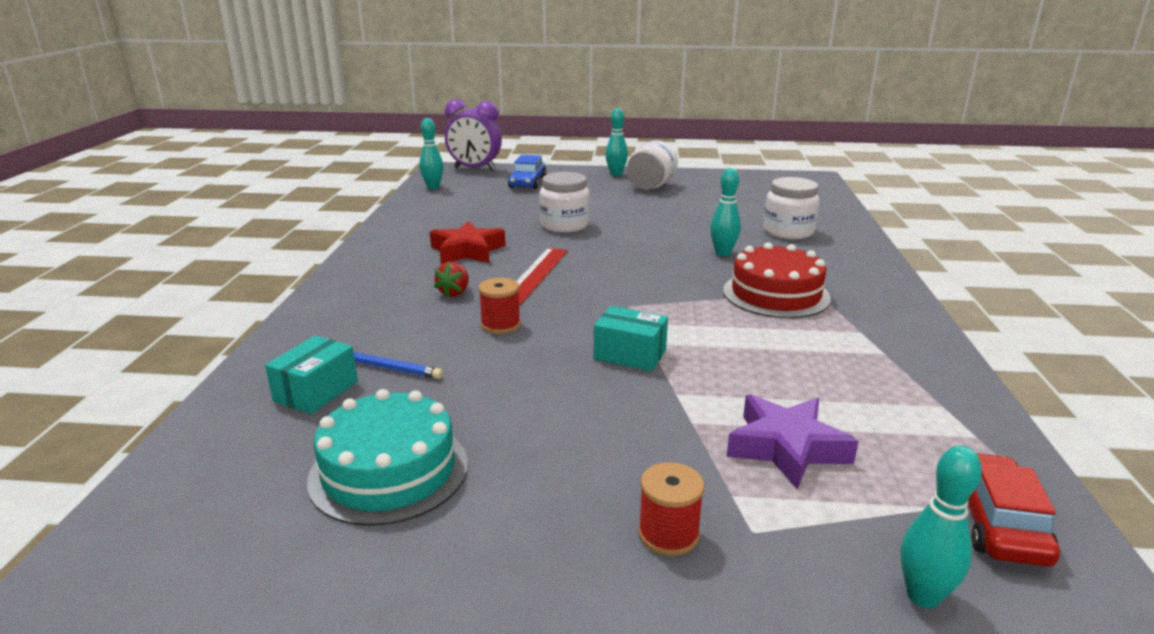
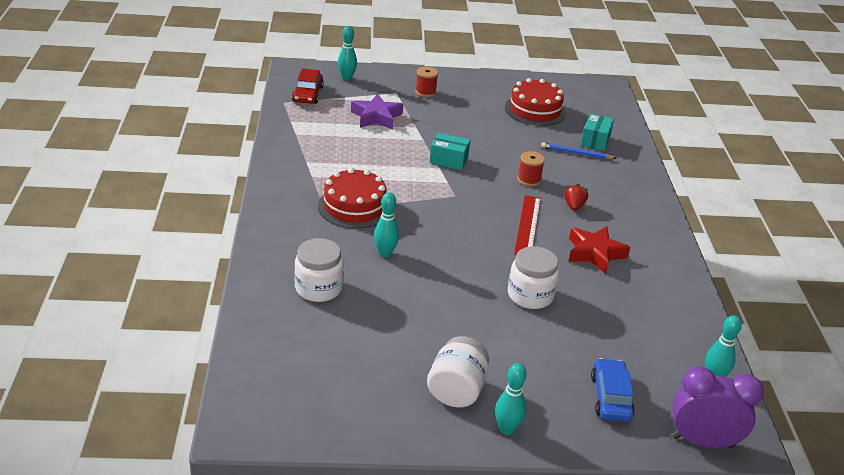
camera: 170 degrees right, 10 degrees up
turquoise cake [307,389,468,526] -> red cake [505,78,566,126]

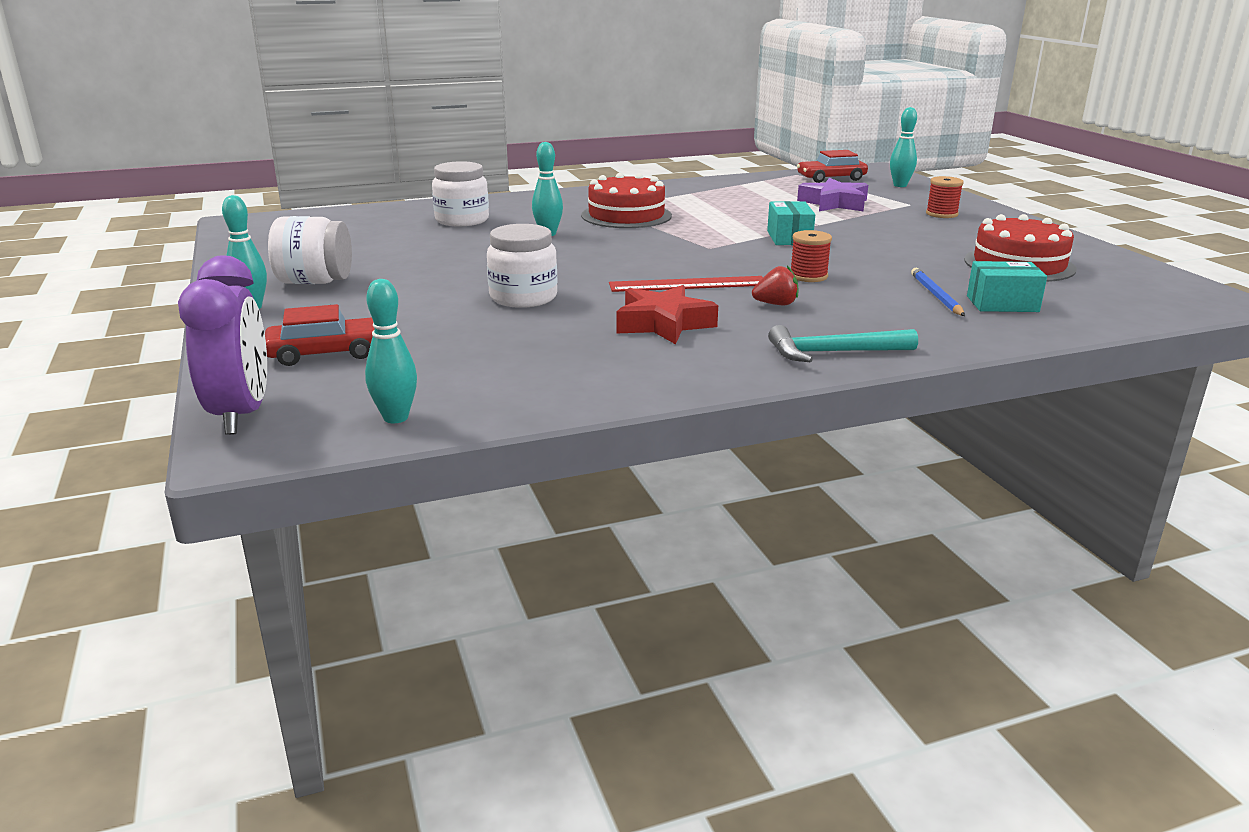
camera: 75 degrees right, 10 degrees down
blue car [591,358,635,422] -> red car [265,304,375,366]
none -> turquoise hammer [768,325,918,362]

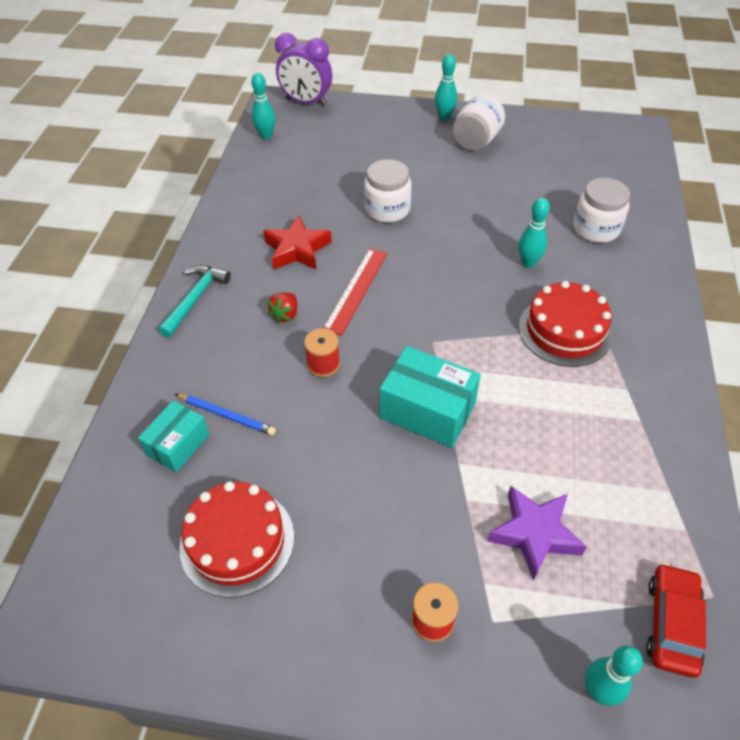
camera: 120 degrees right, 25 degrees up
red car [265,304,375,366] -> none
turquoise box [767,201,815,245] -> turquoise box [379,346,481,448], size x1.58

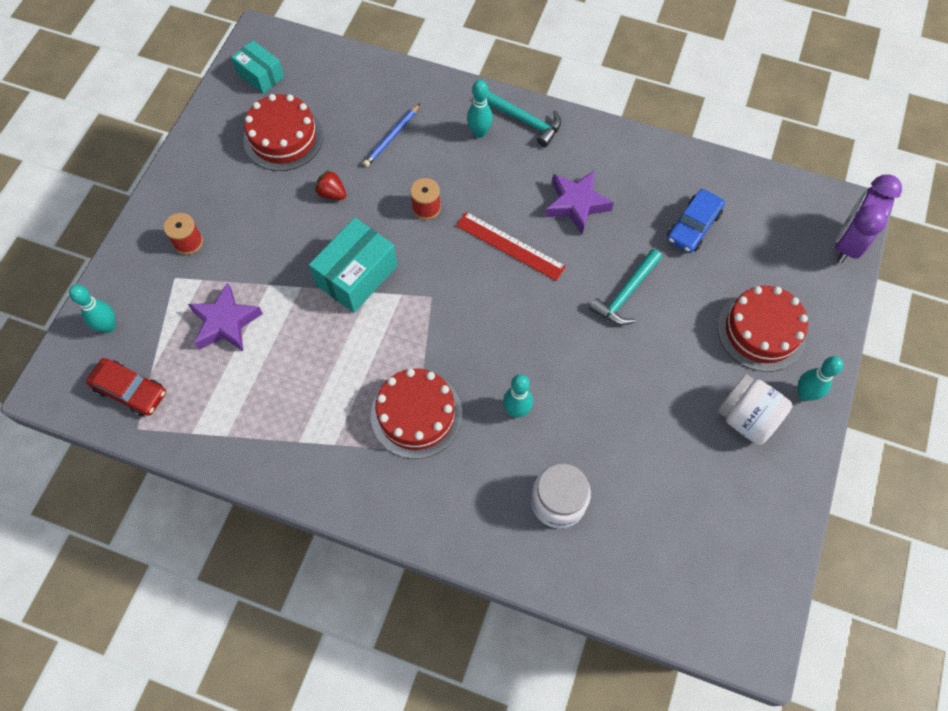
camera: 100 degrees right, 15 degrees up
turquoise box [138,400,210,473] -> turquoise box moved to [231,40,284,94]
turquoise bowling pin [251,73,275,139] -> turquoise bowling pin moved to [467,80,493,138]
red star [263,215,332,270] -> purple star [545,171,614,234]
red strawberry [268,293,297,324] -> red strawberry moved to [315,170,346,200]
white jar [364,159,412,223] -> turquoise hammer [589,249,662,325]
none -> blue car [667,189,725,253]
none -> red cake [717,286,808,372]

